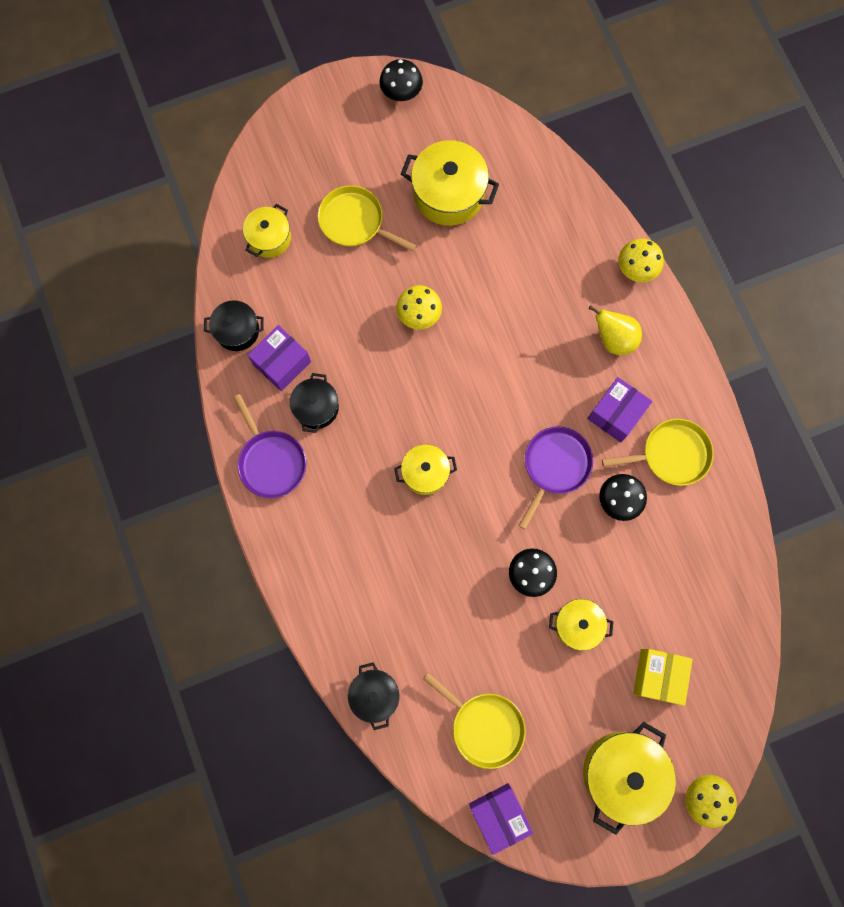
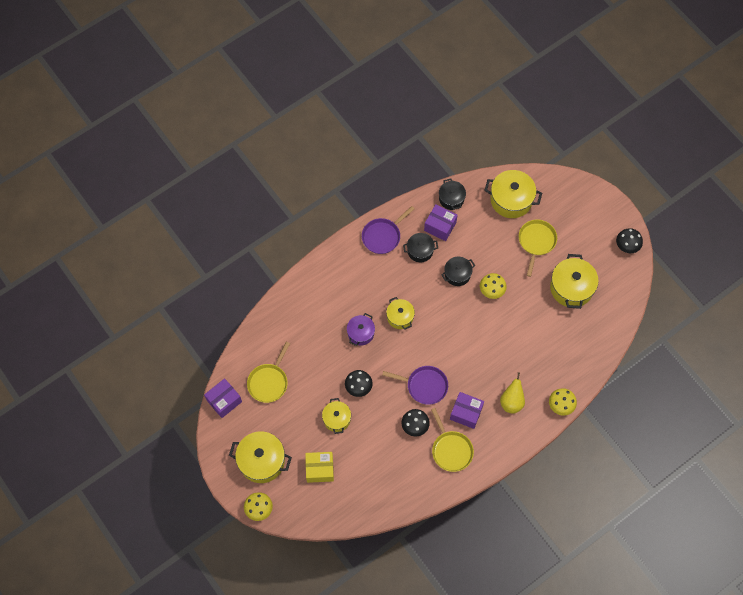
camera: 75 degrees right, 10 degrees down
yellow pot [243,204,291,258] -> yellow pot [484,170,542,218], size x1.65
black pot [348,662,400,730] -> black pot moved to [441,257,475,286]
none -> purple pot [347,313,375,346]

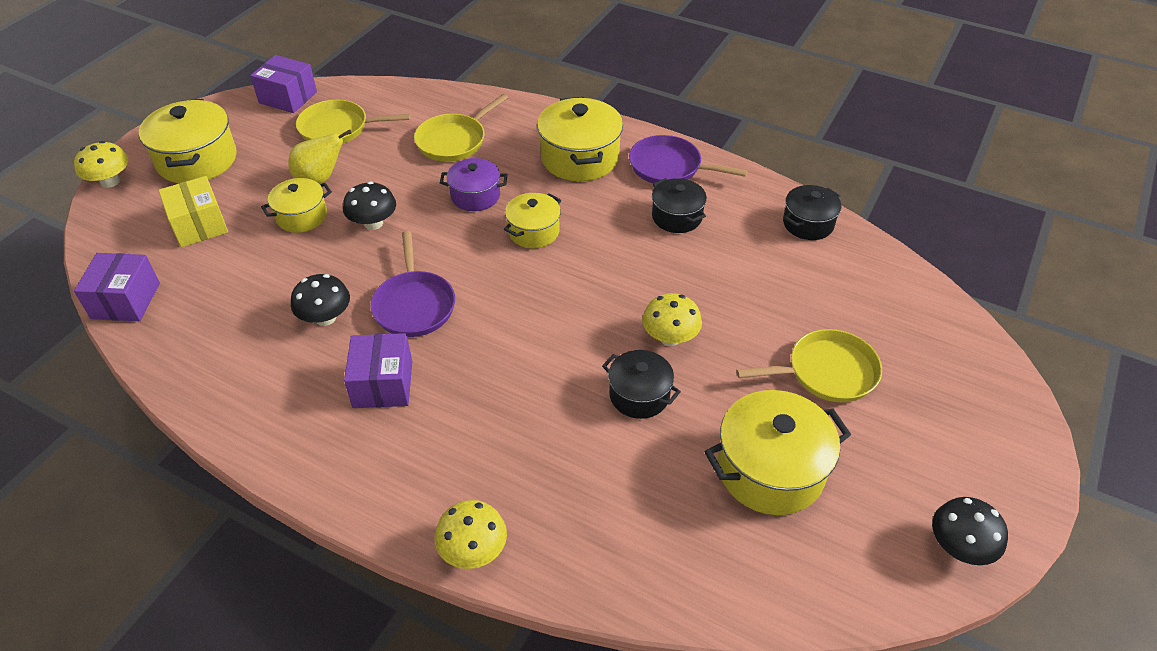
camera: 65 degrees right, 20 degrees down
purple box [424,204,458,241] -> purple box moved to [74,253,160,321]
yellow pan [431,408,474,472] -> yellow pan moved to [414,94,508,162]
black pot [441,257,475,286] -> black pot moved to [602,350,681,419]
yellow pot [484,170,542,218] -> yellow pot moved to [537,97,623,181]
yellow pear [500,372,525,414] -> yellow pear moved to [289,129,352,184]

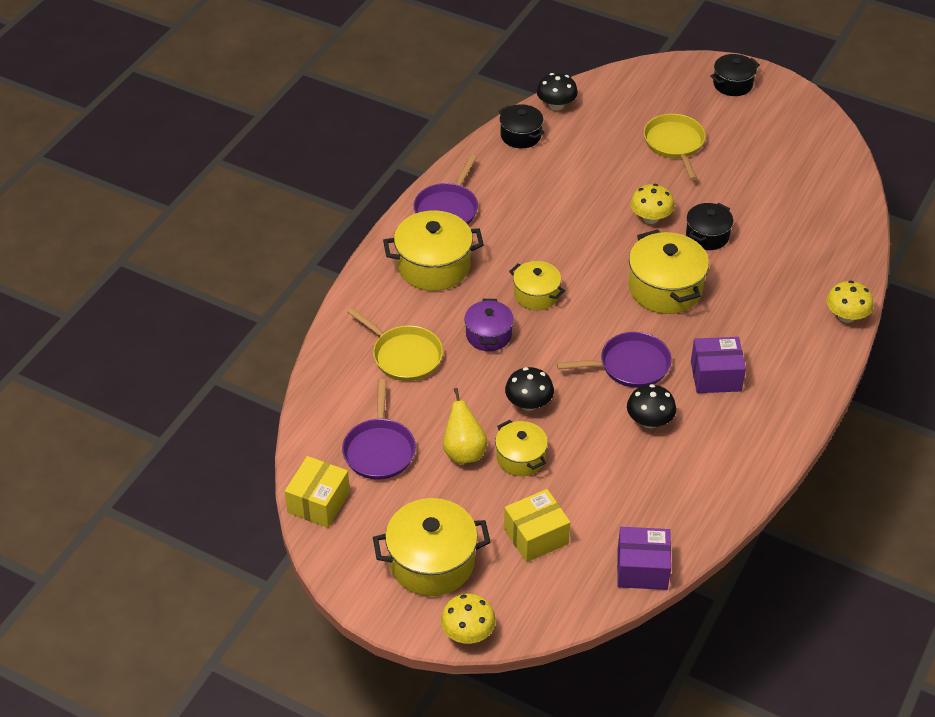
camera: 90 degrees left, 0 degrees up
purple box [250,55,317,113] -> yellow box [285,456,350,528]
yellow pan [296,100,410,144] -> purple pan [342,379,416,480]
black pot [652,178,707,233] -> black pot moved to [710,54,760,96]
yellow pot [705,390,851,515] -> yellow pot moved to [629,229,709,314]
black mushroom [932,497,1008,565] -> black mushroom moved to [536,73,578,111]

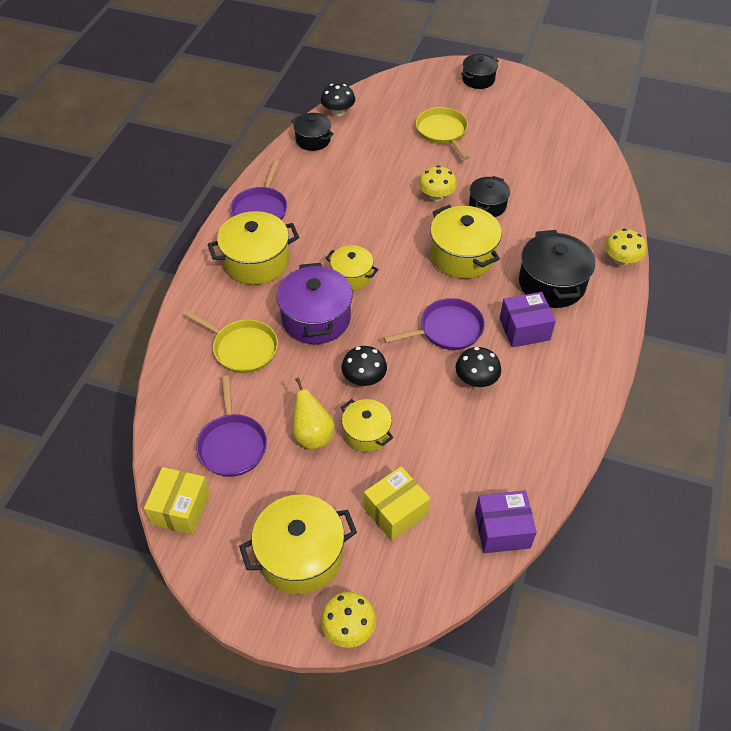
camera: 10 degrees left, 5 degrees up
purple pot [464,299,514,351] -> purple pot [277,263,353,344], size x1.65
none -> black pot [519,230,595,308]

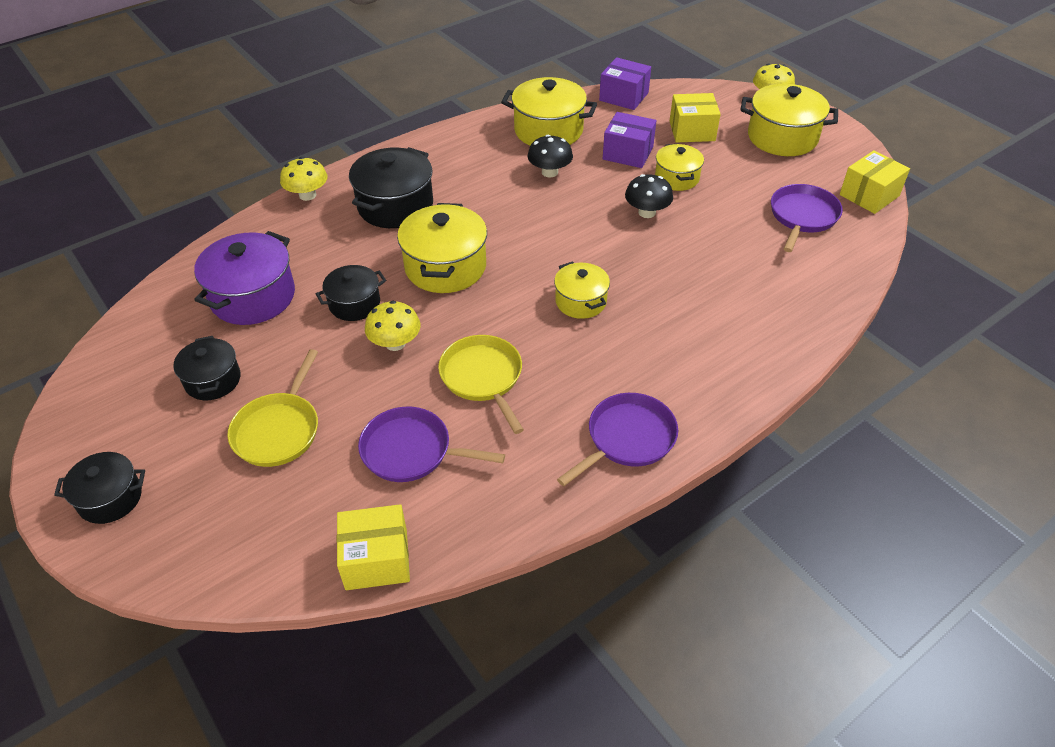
camera: 145 degrees left, 5 degrees down
yellow pan [184,310,278,373] -> yellow pan moved to [438,335,524,434]
yellow pot [208,211,299,285] -> yellow pot moved to [501,77,597,146]
purple pot [277,263,353,344] -> purple pot moved to [194,231,295,325]
black pot [291,113,334,151] -> black pot moved to [173,336,241,400]
yellow pear [292,377,335,449] -> none
black mushroom [320,84,355,116] -> yellow box [337,504,410,590]
purple pan [383,298,485,350] -> purple pan moved to [358,407,505,482]
purple box [500,292,556,347] -> purple box moved to [603,112,656,168]

